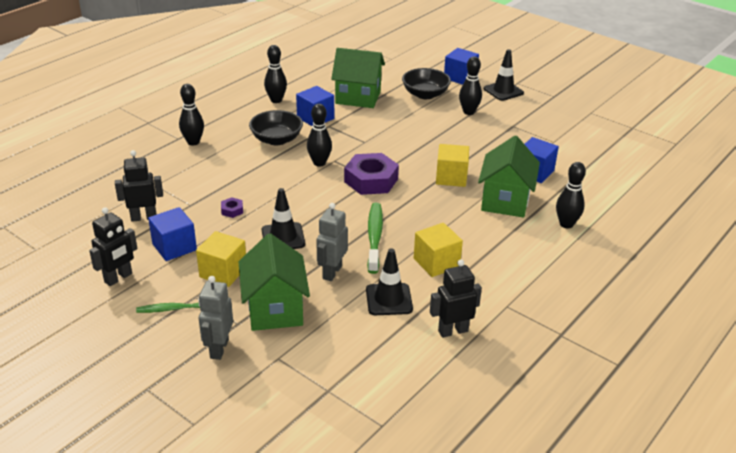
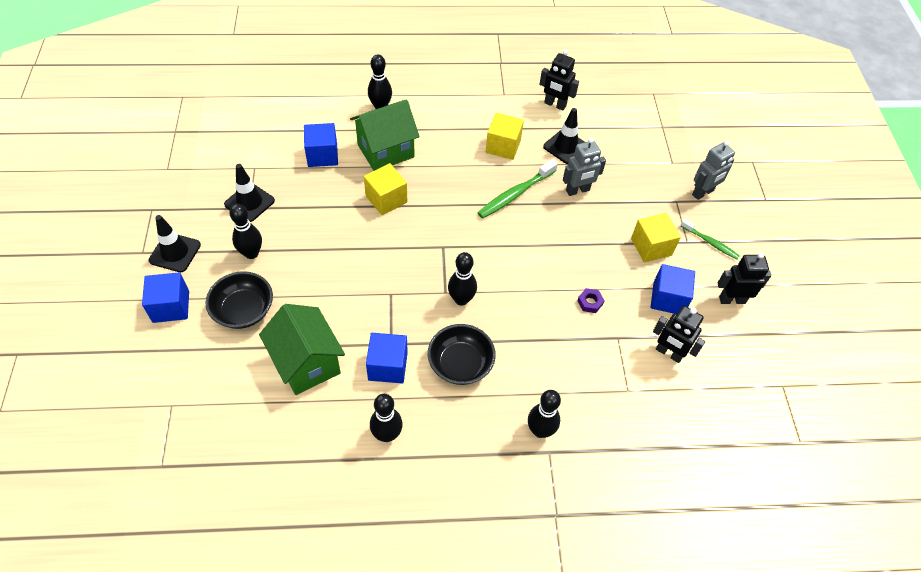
camera: 135 degrees left, 20 degrees up
green house [239,233,310,331] -> none
black traffic cone [262,188,305,249] -> black traffic cone moved to [224,164,275,222]
purple nut [344,153,399,195] -> none

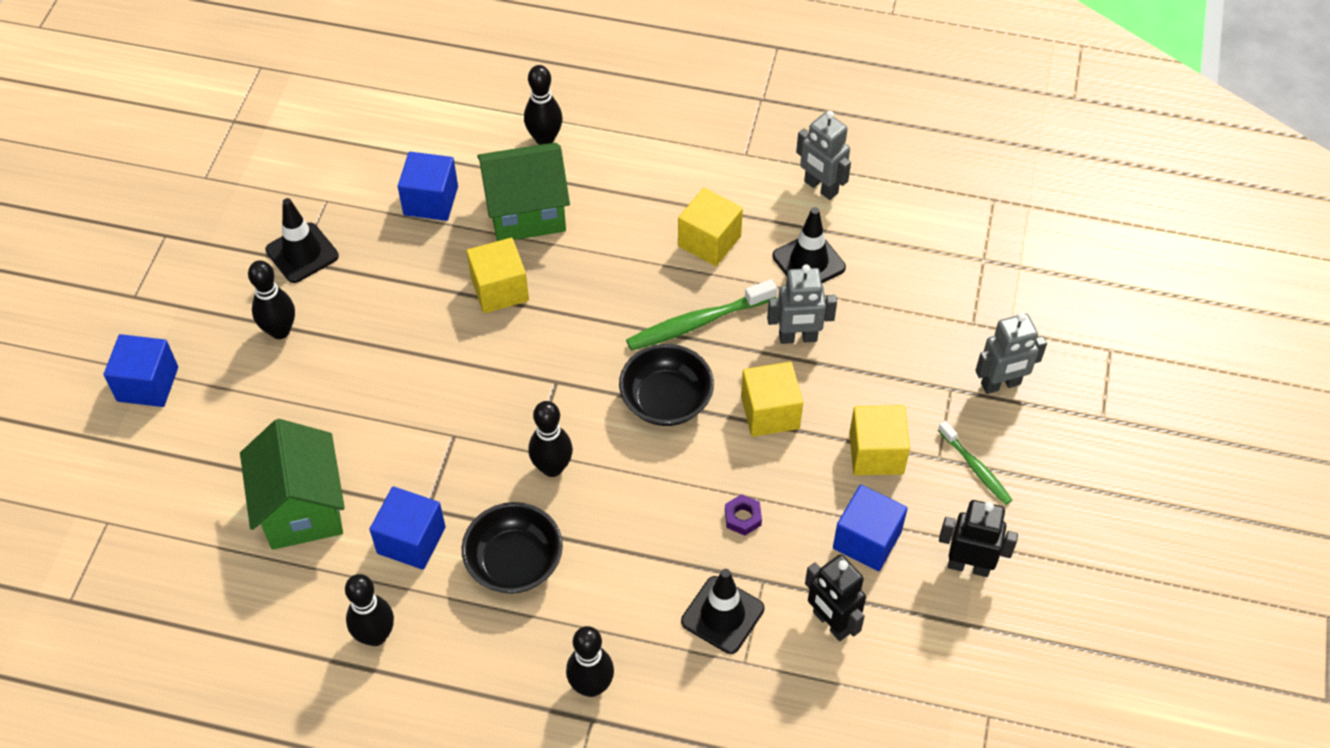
camera: 20 degrees right, 0 degrees up
black traffic cone [149,215,201,272] -> black traffic cone moved to [681,569,764,654]
black bowl [205,271,273,329] -> black bowl moved to [619,344,714,426]
black robot [539,50,579,110] -> grey robot [796,111,851,200]
none -> yellow cube [741,362,803,437]

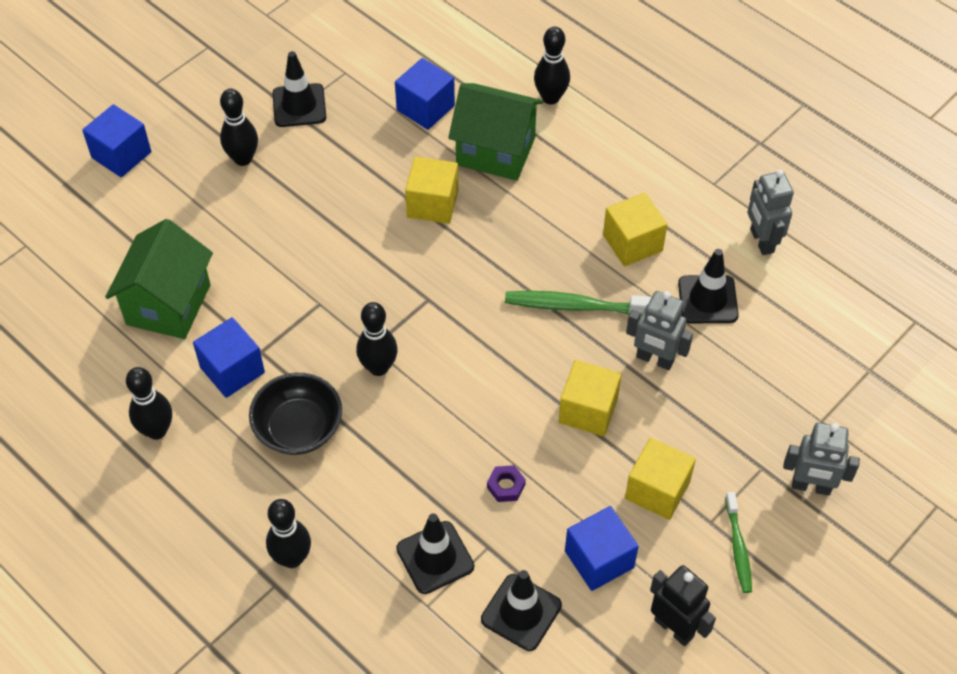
camera: 30 degrees right, 0 degrees up
black bowl [619,344,714,426] -> none
black robot [805,554,866,641] -> black traffic cone [481,570,562,651]

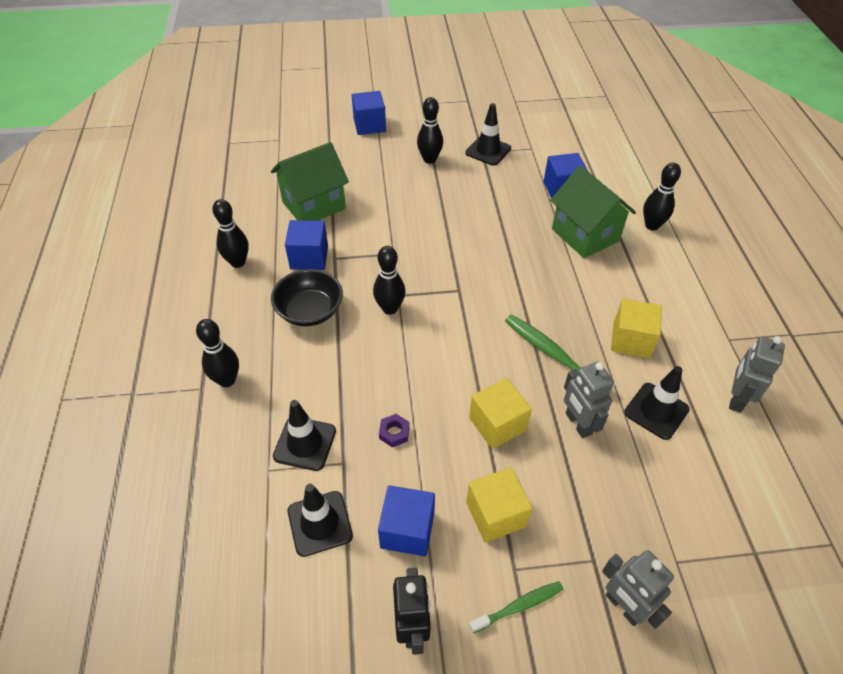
camera: 40 degrees right, 5 degrees down
yellow cube [405,157,458,224] -> none
green toothbrush [725,492,752,593] -> green toothbrush turned 150 degrees counterclockwise [469,581,564,633]

